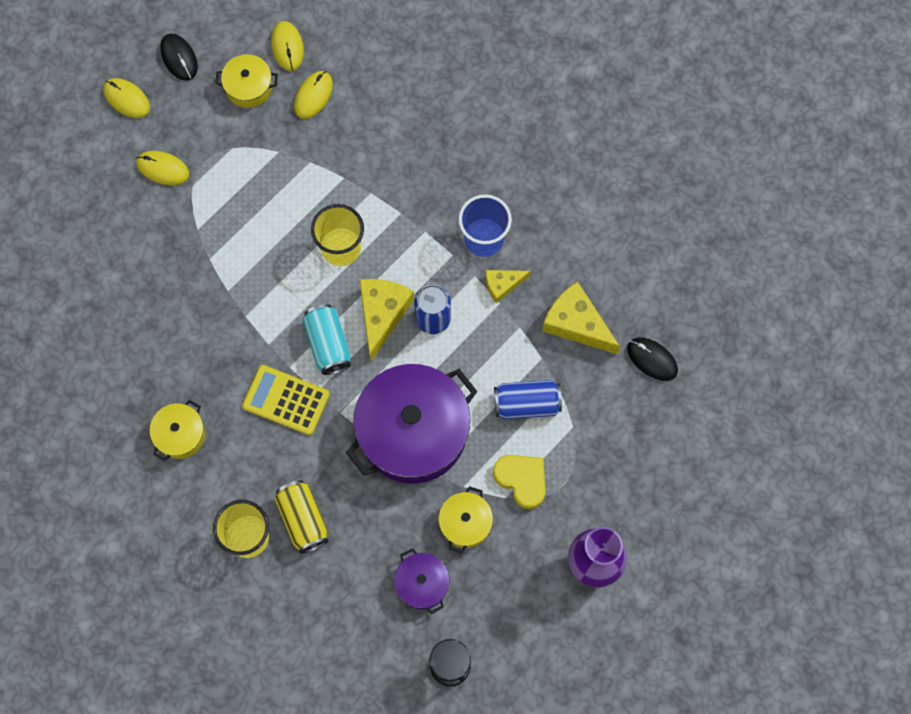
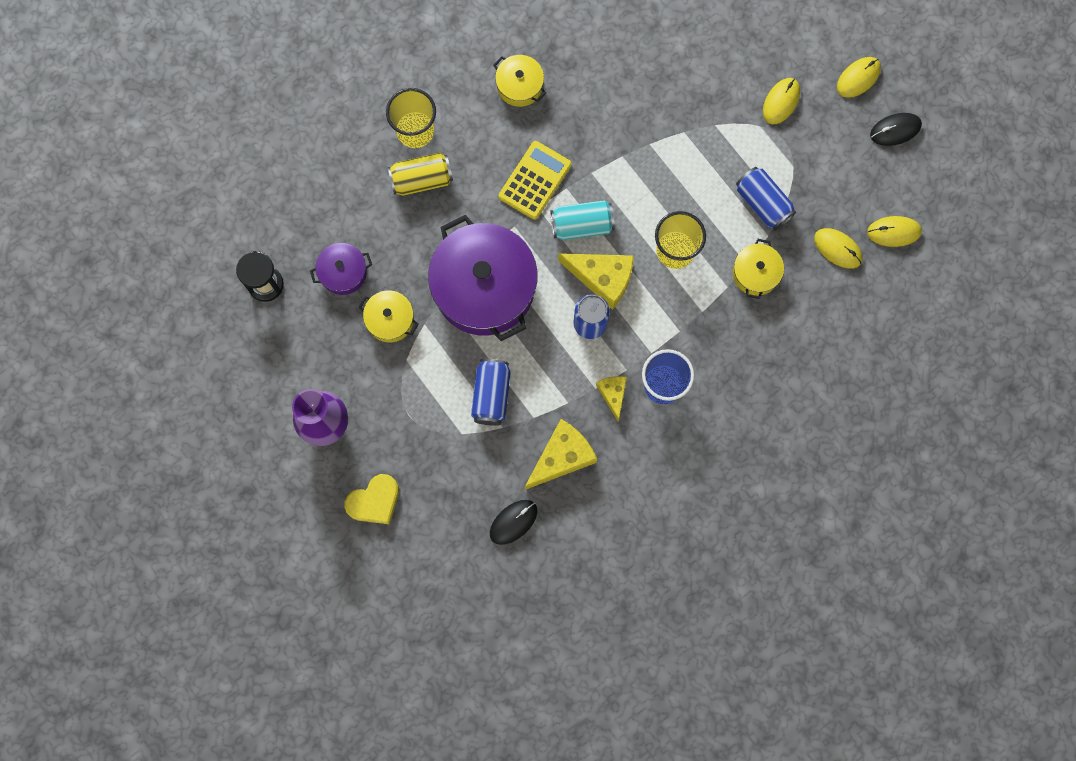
camera: 100 degrees right, 5 degrees up
yellow pot [215,54,278,108] -> yellow pot moved to [733,239,784,299]
yellow heart [493,455,546,509] -> yellow heart moved to [344,474,399,524]
none -> blue can [736,167,796,231]

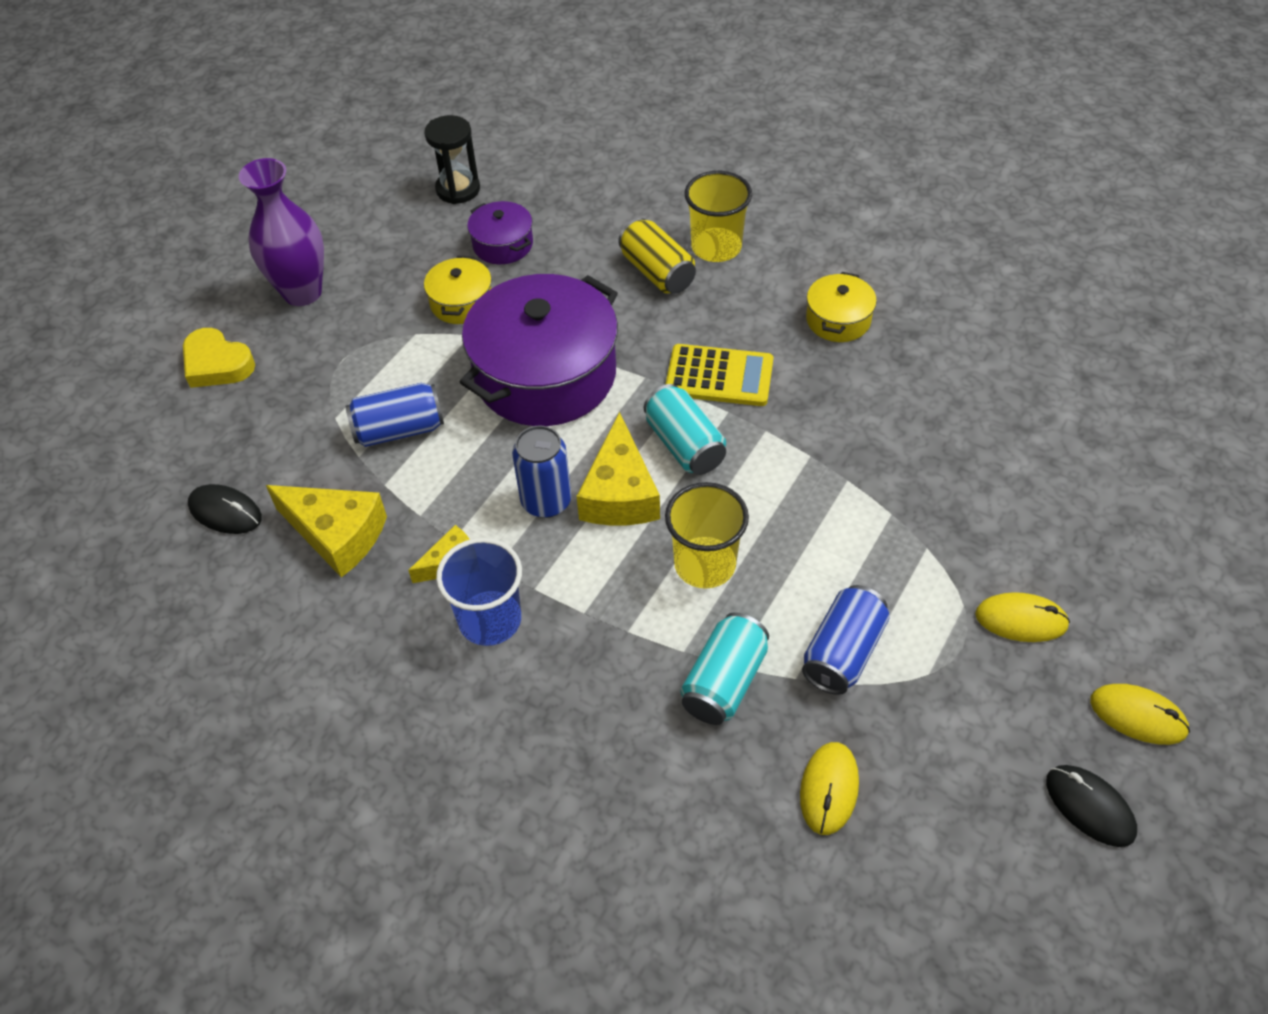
camera: 70 degrees right, 25 degrees down
yellow pot [733,239,784,299] -> turquoise can [680,612,769,725]
yellow mouse [867,216,922,247] -> none

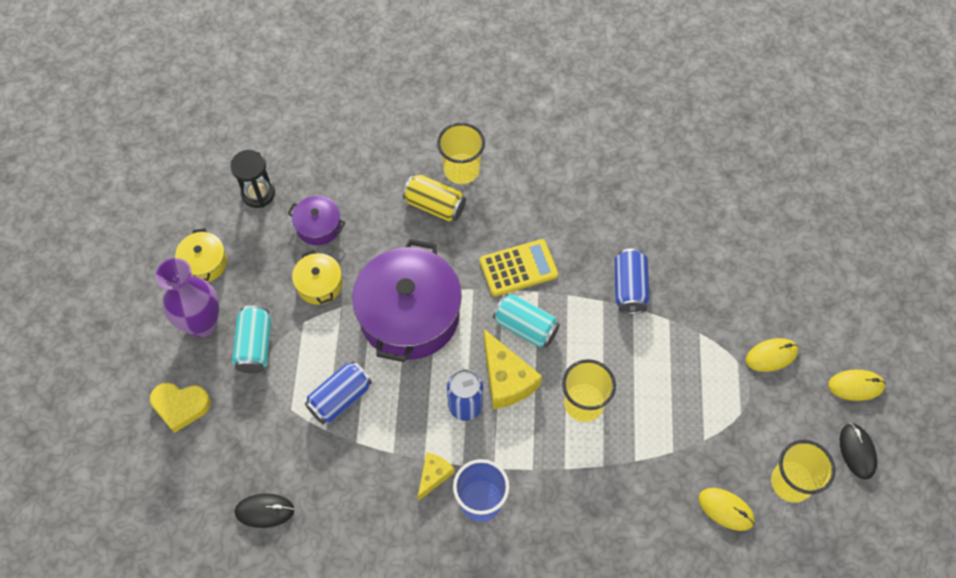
camera: 30 degrees left, 10 degrees up
yellow cheese [266,485,387,578] -> none
turquoise can [680,612,769,725] -> turquoise can moved to [232,305,271,373]
yellow mouse [800,742,859,835] -> yellow mouse turned 45 degrees counterclockwise [699,488,755,531]
blue can [802,585,890,695] -> blue can moved to [614,248,650,315]
yellow pot [806,272,877,342] -> yellow pot moved to [175,228,227,282]
black mouse [1046,765,1137,847] -> black mouse turned 60 degrees clockwise [840,423,877,480]
none -> yellow cup [771,440,835,503]

